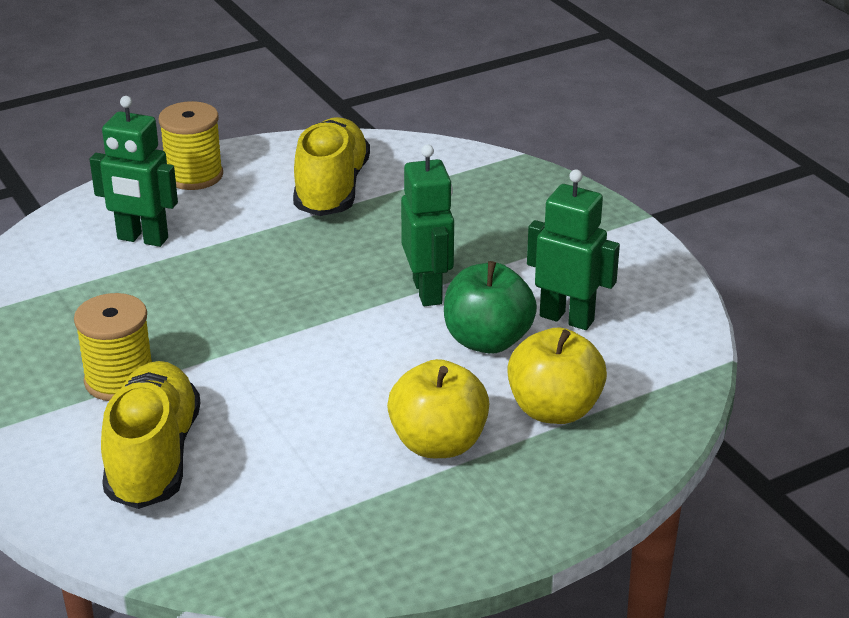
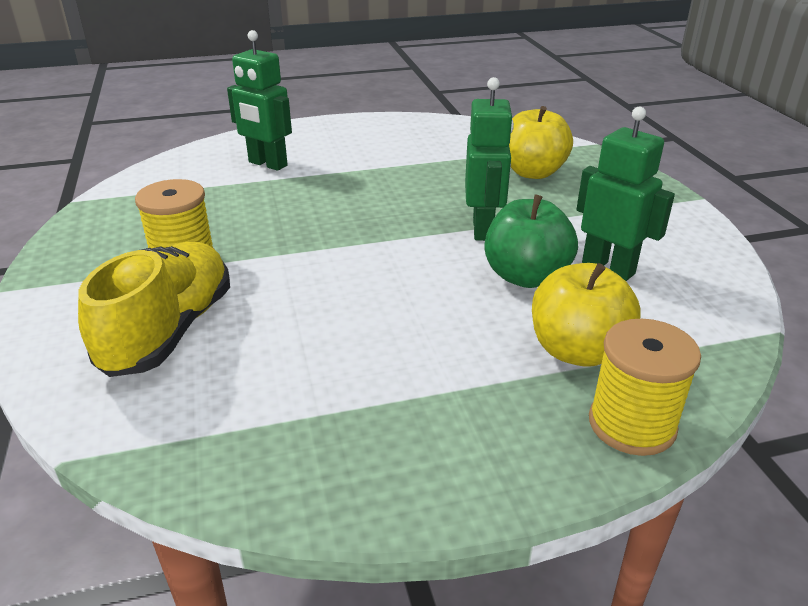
camera: 15 degrees right, 0 degrees up
yellow spool [159,101,223,190] -> yellow spool moved to [589,318,701,456]
yellow shoe [293,117,370,216] -> none
yellow apple [387,359,489,458] -> yellow apple moved to [509,106,573,179]

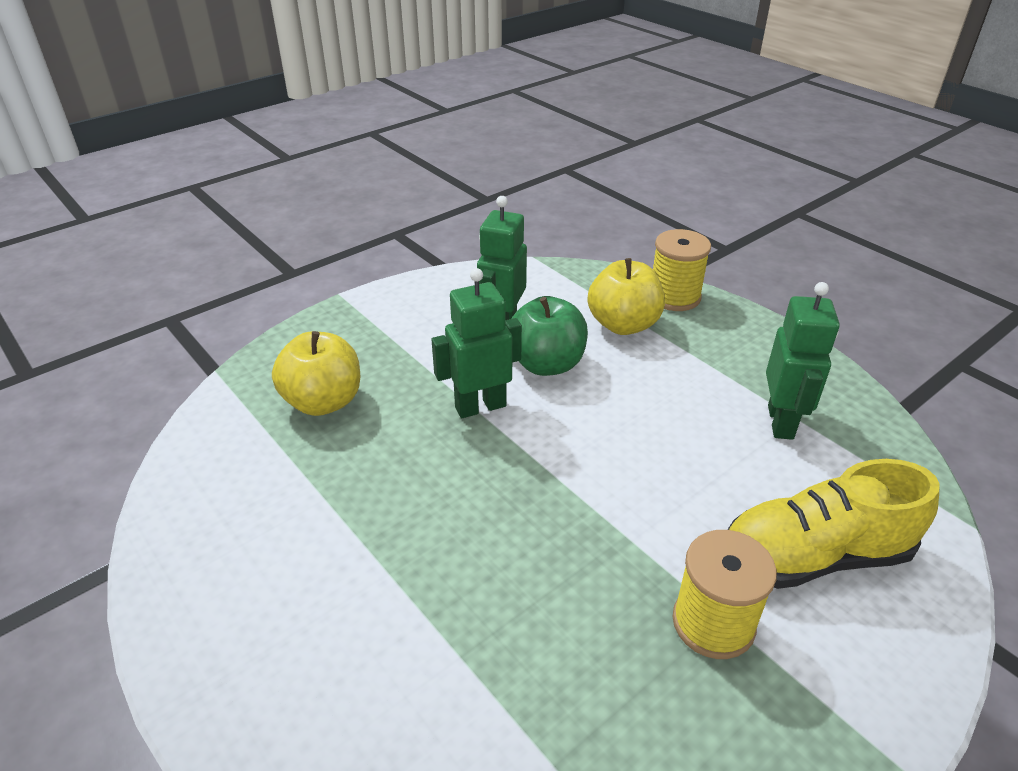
camera: 115 degrees left, 5 degrees up
green robot [227,30,292,171] -> green robot moved to [766,282,840,440]

